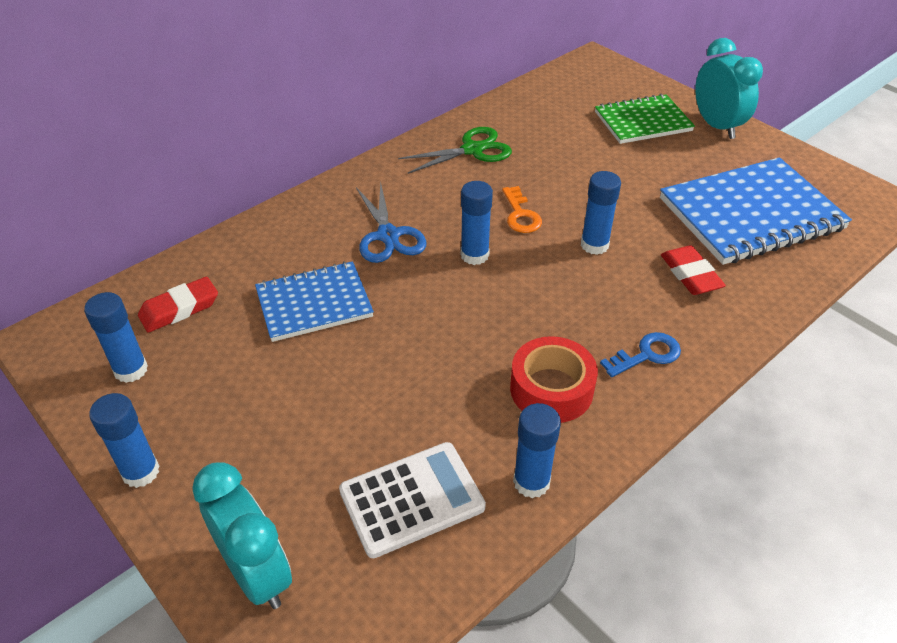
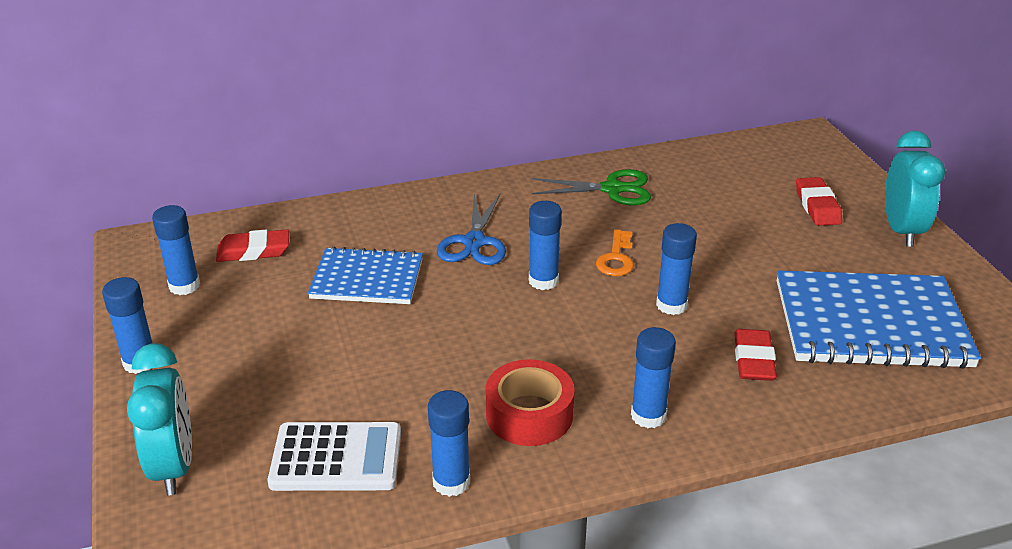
camera: 25 degrees right, 10 degrees down
green notebook [595,94,695,144] -> red eraser [796,177,842,226]
blue key [600,332,681,377] -> blue glue stick [631,327,676,428]

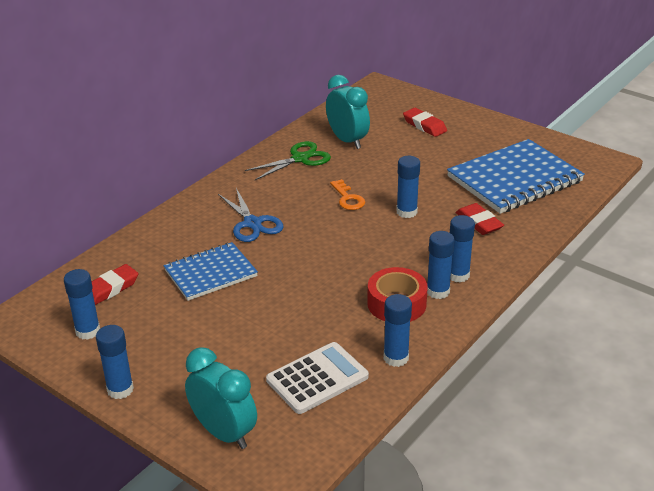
camera: 35 degrees left, 0 degrees up
blue glue stick [529,201,562,290] -> blue glue stick moved to [427,231,455,299]
turquoise clock [885,130,945,247] -> turquoise clock moved to [326,75,370,149]

